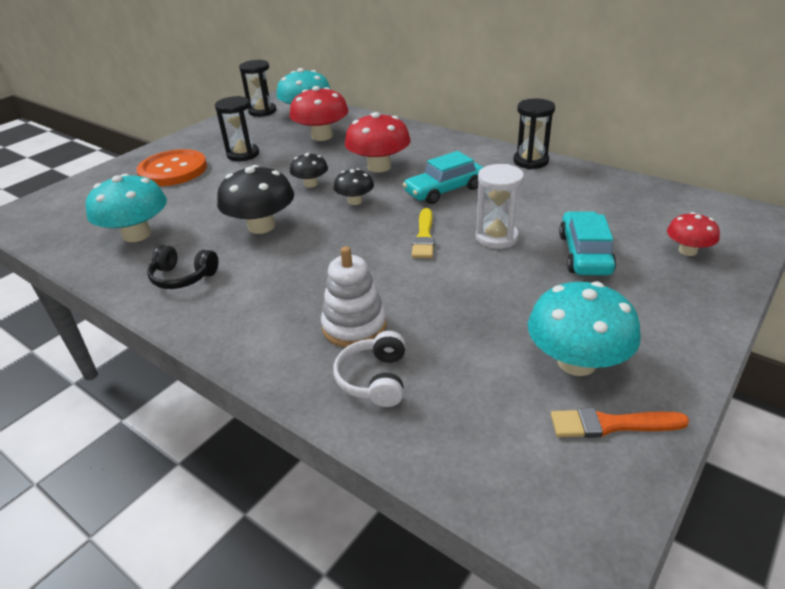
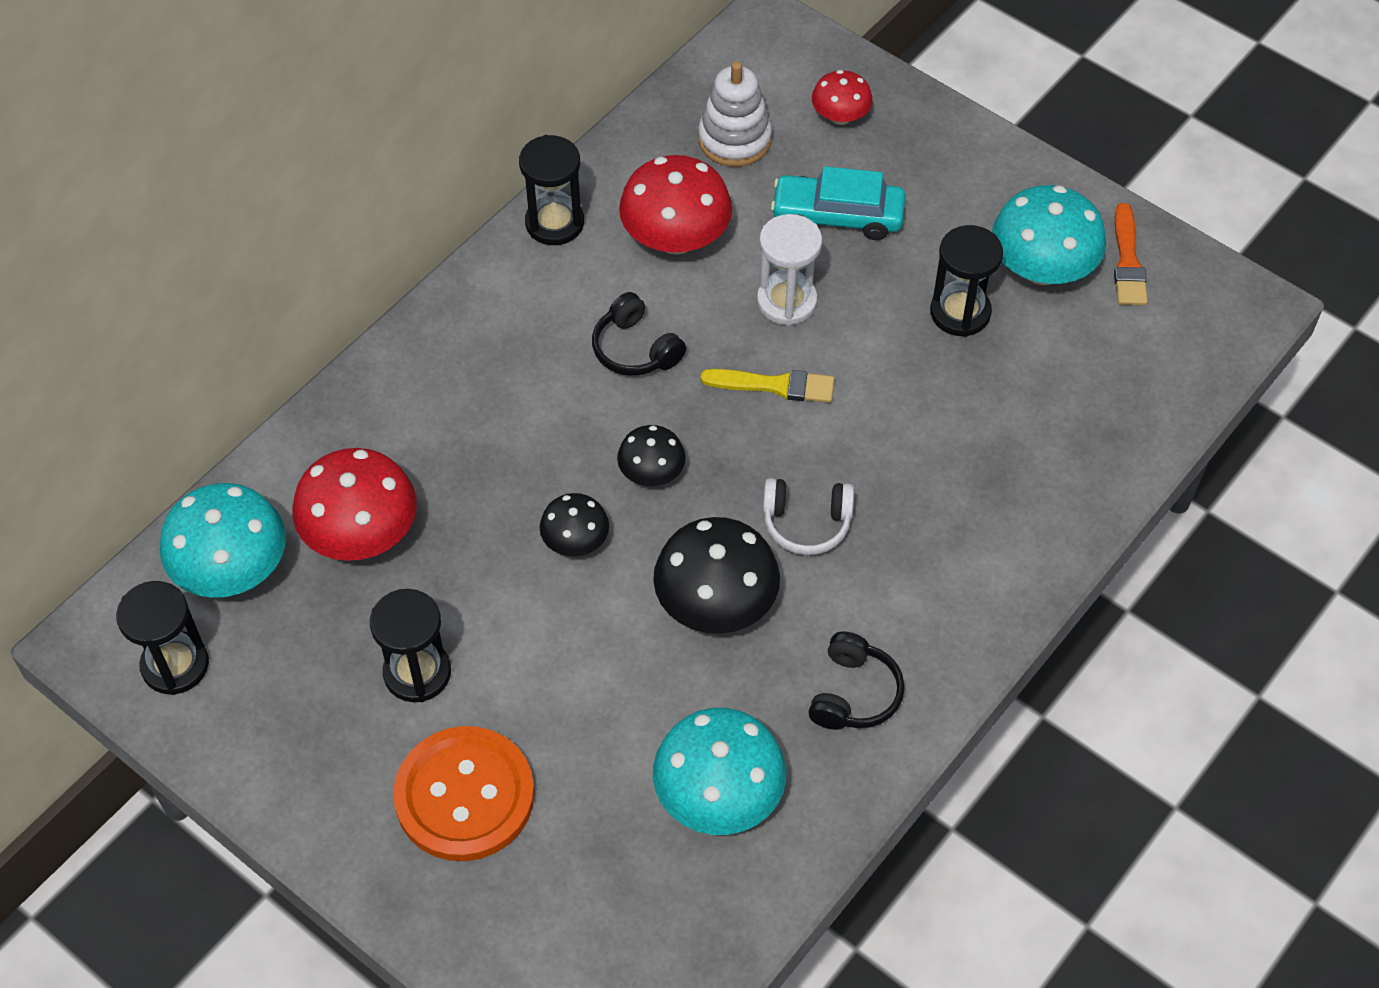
camera: 90 degrees left, 20 degrees up
white stacking toy [321,246,387,347] -> white stacking toy moved to [698,61,772,167]
white headphones [333,331,405,407] -> white headphones moved to [763,478,854,555]
red mushroom [345,112,411,172] -> red mushroom moved to [619,155,732,255]
turquoise car [403,151,483,204] -> black headphones [592,292,686,376]
none -> black hourglass [930,225,1003,337]

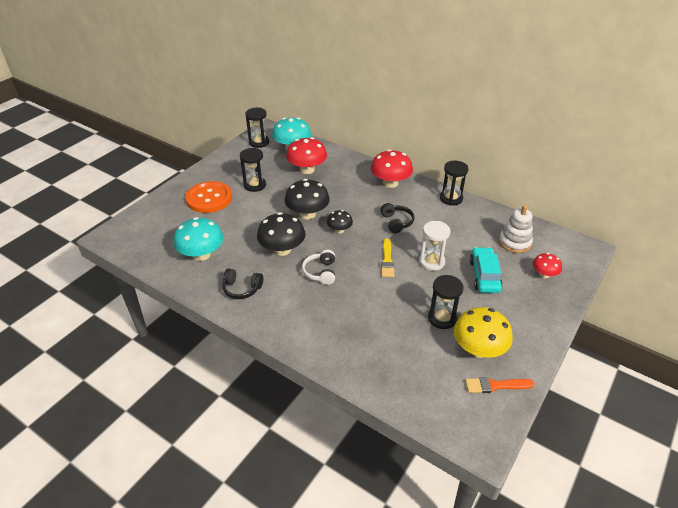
camera: 85 degrees right, 15 degrees down
black mushroom [540,493,609,557] -> black mushroom [285,179,330,220], size x1.77
black headphones [592,292,686,376] -> black headphones turned 120 degrees clockwise [380,203,414,233]
red mushroom [619,155,732,255] -> red mushroom moved to [371,149,413,188]
turquoise mushroom [992,185,1106,285] -> yellow mushroom [454,307,513,358]

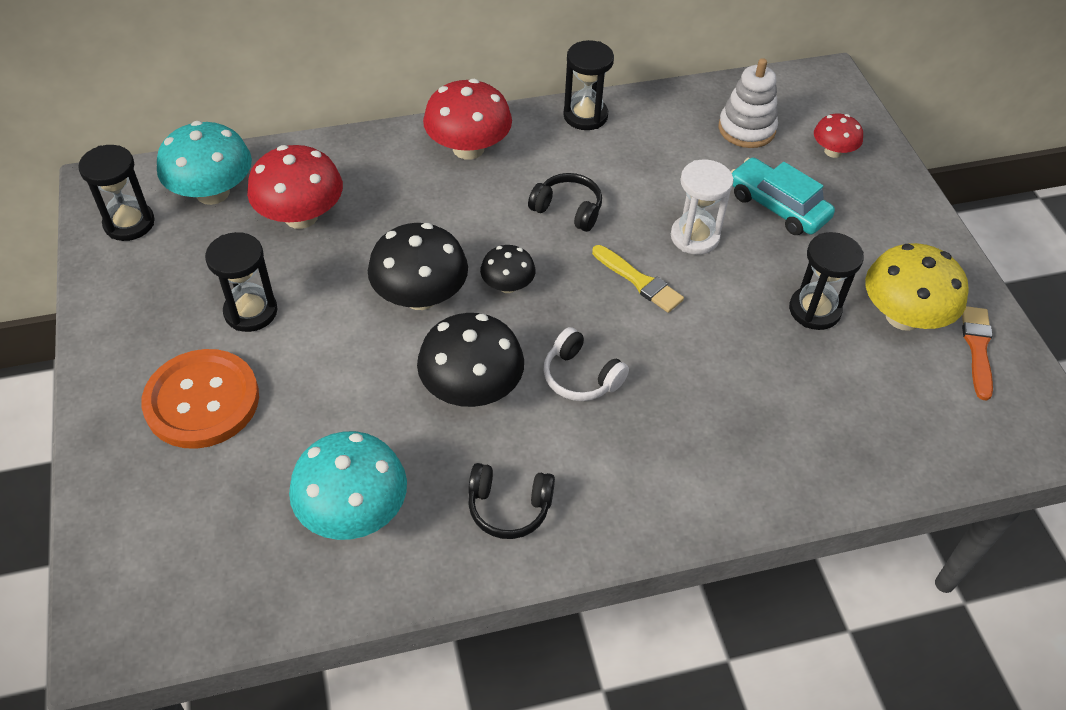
camera: 50 degrees left, 10 degrees up
black headphones [222,268,263,299] -> black headphones turned 45 degrees clockwise [468,463,555,539]
orange brush [465,377,535,393] -> orange brush turned 150 degrees clockwise [962,306,993,401]

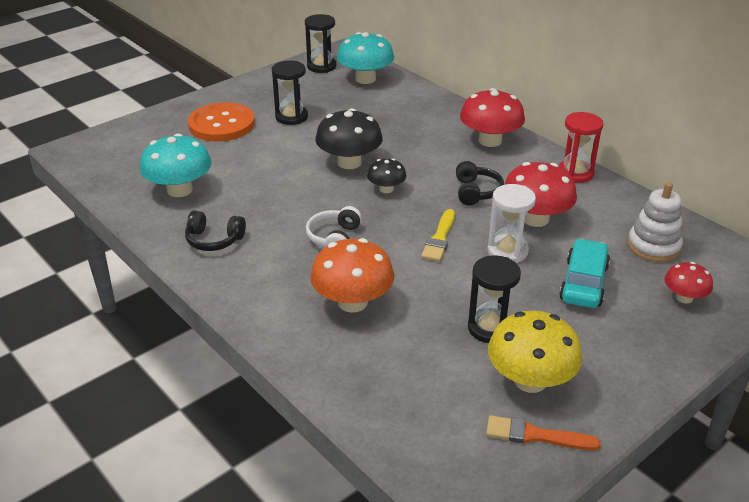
camera: 65 degrees right, 15 degrees down
red mushroom [247,145,343,229] -> red mushroom moved to [504,162,577,227]
black mushroom [417,313,524,407] -> none
black headphones [468,463,555,539] -> black headphones turned 60 degrees counterclockwise [185,211,246,251]
black hourglass [563,40,614,130] -> red hourglass [558,112,603,183]
orange brush [962,306,993,401] -> orange brush turned 150 degrees counterclockwise [486,415,601,450]
none -> orange mushroom [310,238,394,313]

